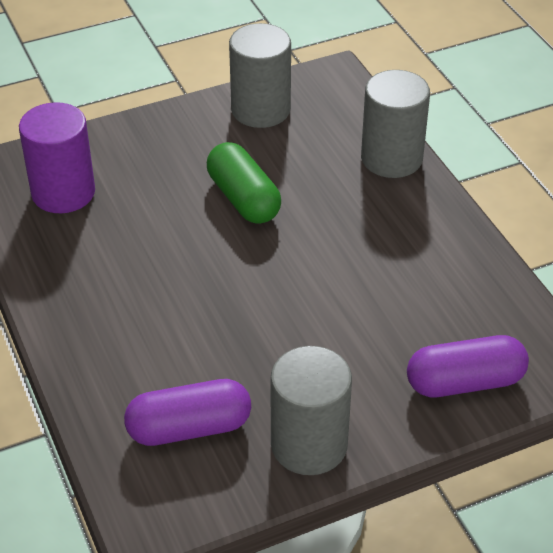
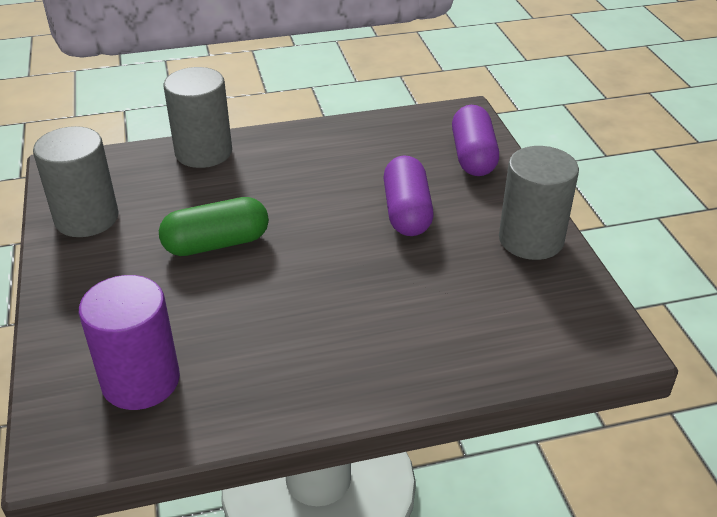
camera: 80 degrees left, 5 degrees down
purple capsule [124,379,251,446] -> purple capsule moved to [383,155,434,236]

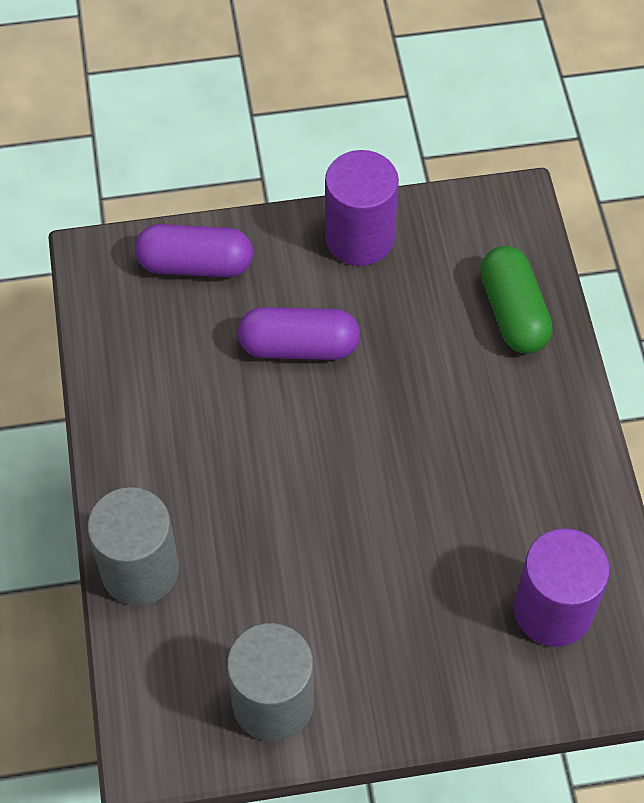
camera: 85 degrees left, 20 degrees up
green capsule [159,197,269,256] -> green capsule moved to [480,246,553,354]
grey cylinder [499,146,579,260] -> purple cylinder [325,150,399,266]

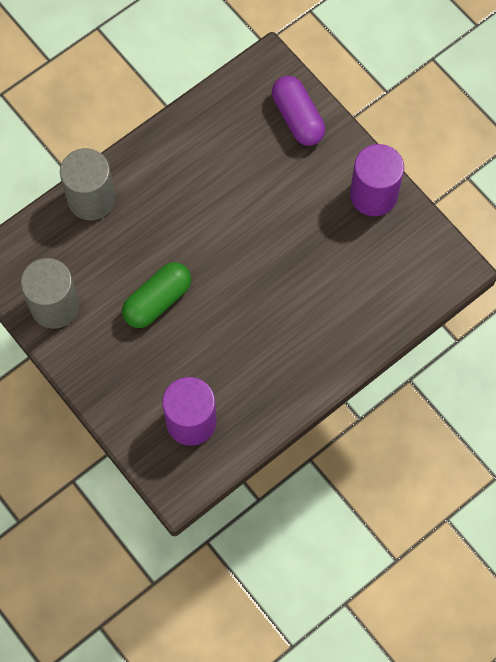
camera: 60 degrees right, 10 degrees up
purple capsule [238,307,360,360] -> none
green capsule [480,246,553,354] -> green capsule moved to [122,262,191,328]

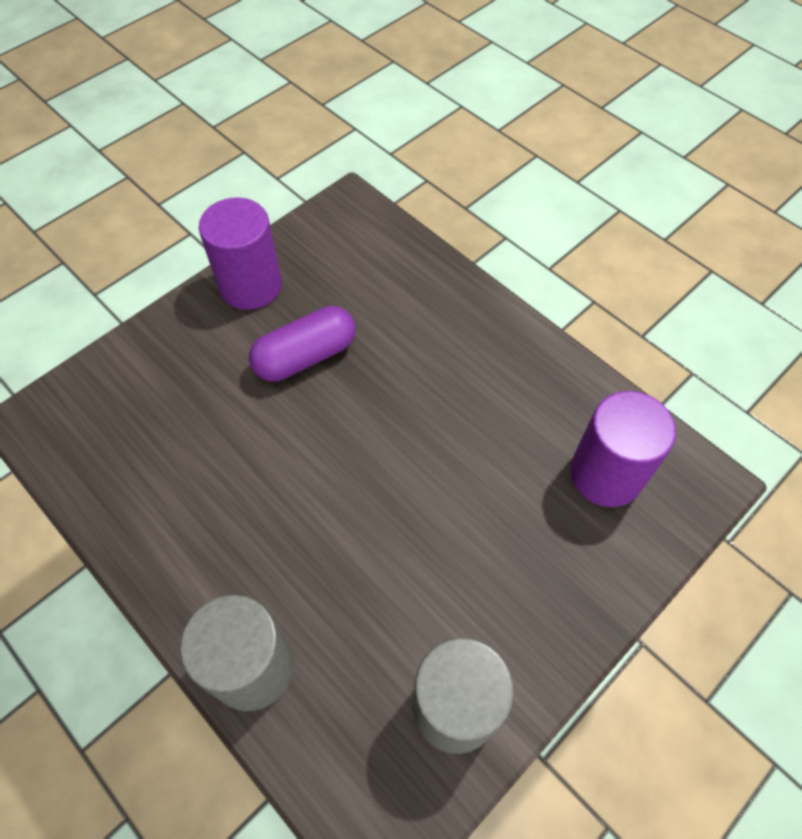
camera: 95 degrees left, 10 degrees down
green capsule [122,262,191,328] -> none
purple capsule [272,76,325,146] -> purple capsule moved to [249,306,356,382]

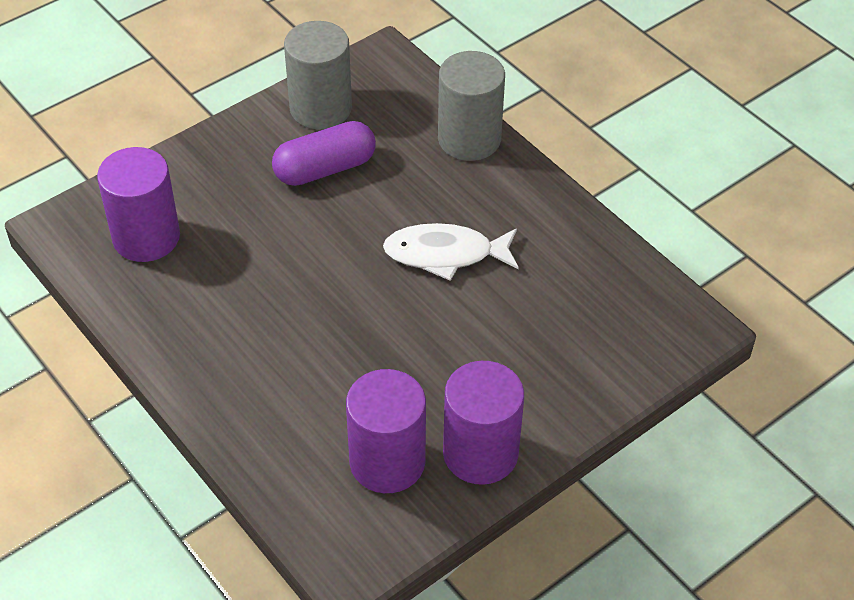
camera: 175 degrees left, 10 degrees down
purple capsule [249,306,356,382] -> purple capsule moved to [272,121,376,186]
none -> purple cylinder [346,369,426,493]
none -> white fish [383,223,519,281]

